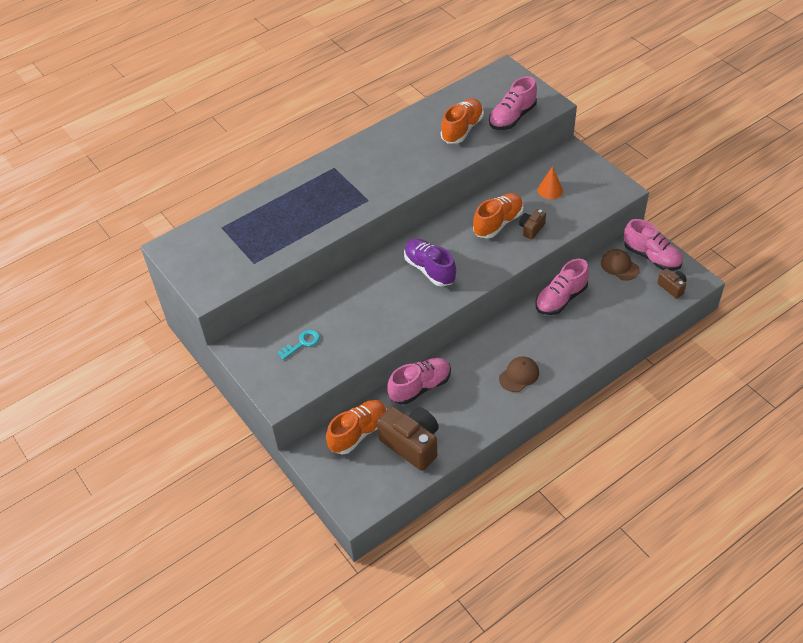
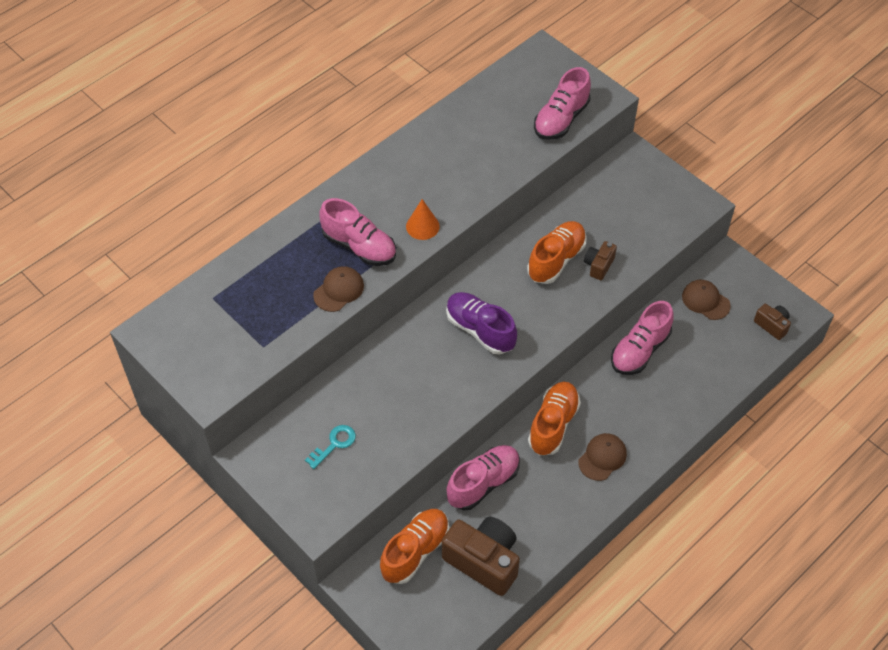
camera: 10 degrees left, 5 degrees up
orange shoe [441,98,484,143] -> orange shoe moved to [528,382,581,455]
orange cone [538,166,563,199] -> orange cone moved to [406,199,440,240]
pink shoe [624,219,683,271] -> pink shoe moved to [319,198,396,266]
none -> brown cap [313,266,364,312]

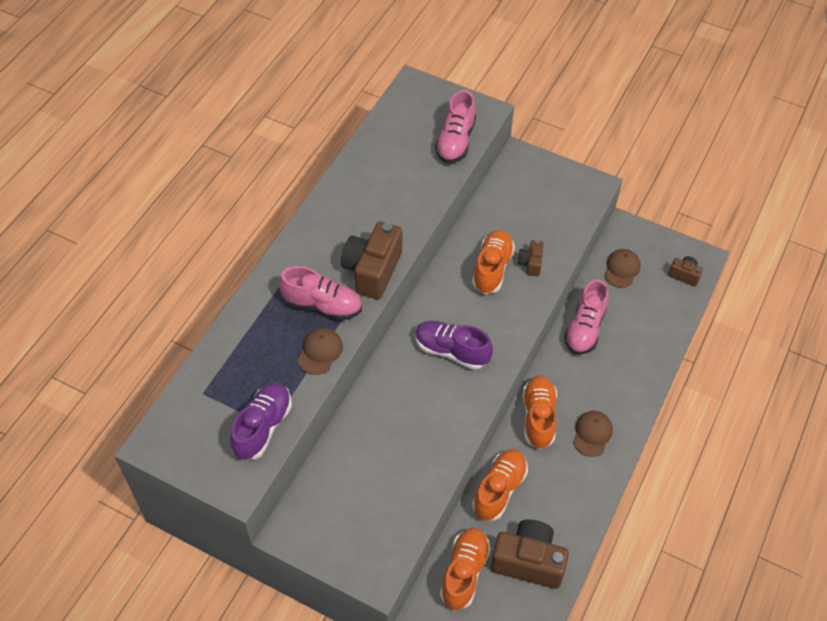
camera: 20 degrees left, 0 degrees up
turquoise key [305,425,356,469] -> none
orange cone [406,199,440,240] -> brown camera [341,221,402,300]
pink shoe [447,445,520,510] -> orange shoe [472,449,528,521]
brown cap [682,280,731,320] -> brown cap turned 90 degrees clockwise [604,249,641,288]
none -> purple shoe [230,382,292,460]

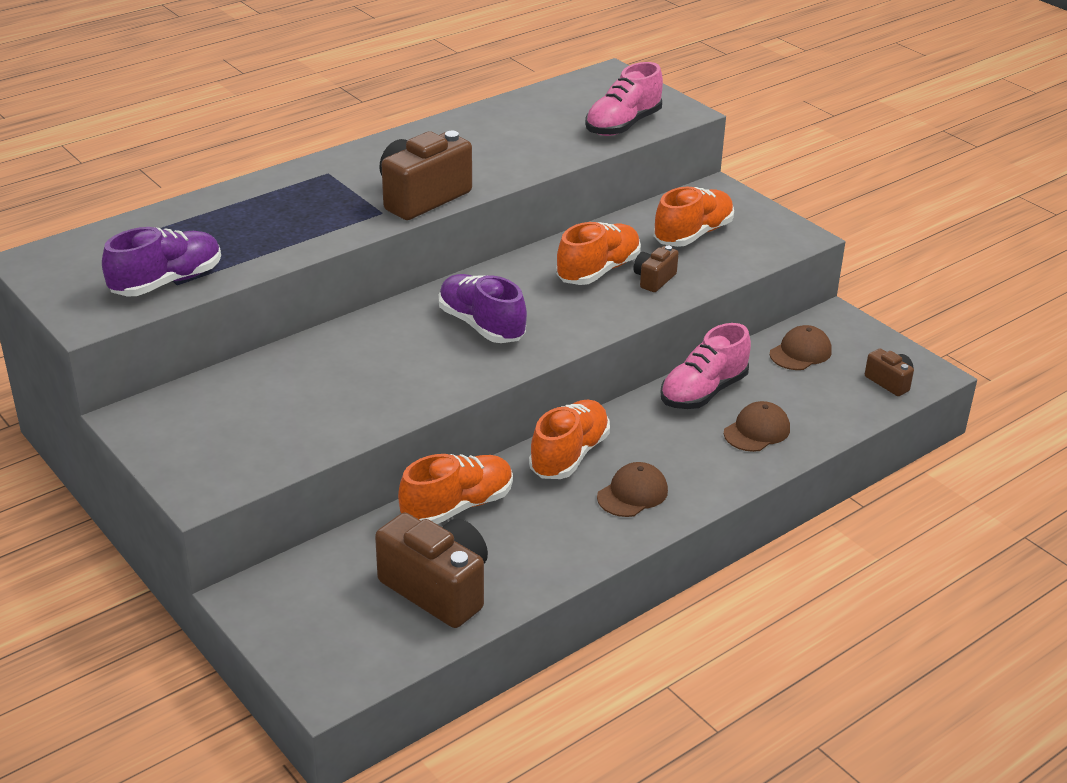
camera: 25 degrees right, 20 degrees down
pink shoe [279,266,362,321] -> none
brown cap [298,328,343,375] -> brown cap moved to [724,401,790,452]
orange shoe [440,527,491,610] -> orange shoe moved to [654,187,734,247]

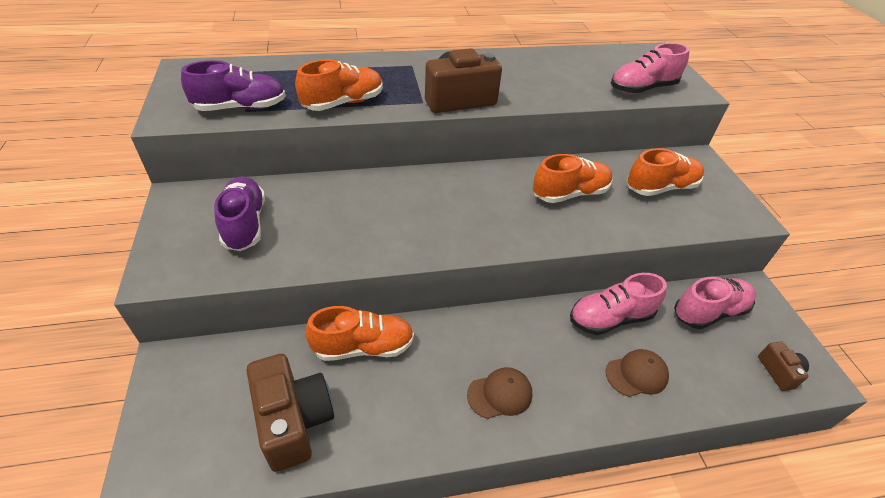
camera: 25 degrees right, 10 degrees up
purple shoe [439,274,527,343] -> purple shoe moved to [214,176,265,251]
orange shoe [529,400,610,479] -> orange shoe moved to [295,60,383,111]
brown camera [634,246,679,292] -> none
brown cap [770,325,832,370] -> pink shoe [674,277,756,329]

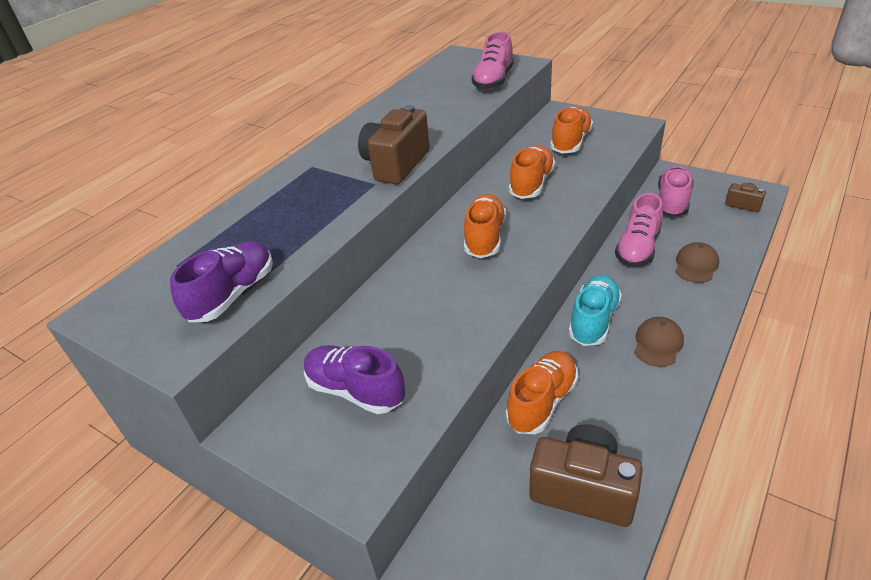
camera: 40 degrees left, 5 degrees down
orange shoe [295,60,383,111] -> orange shoe moved to [464,194,506,258]
none -> turquoise shoe [569,275,622,346]

